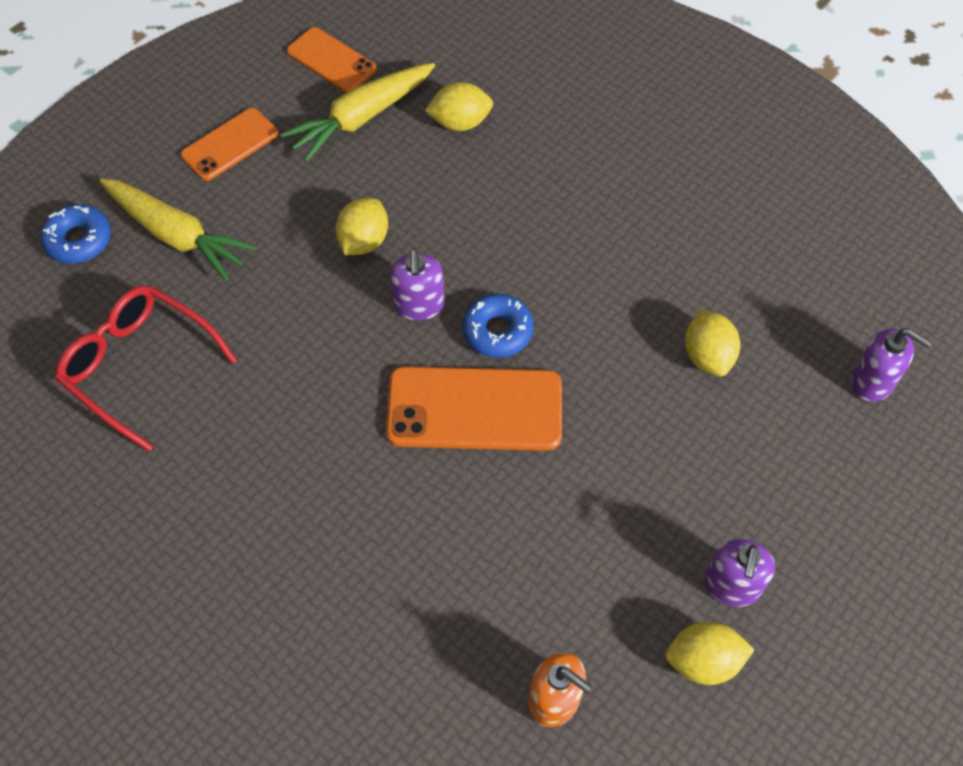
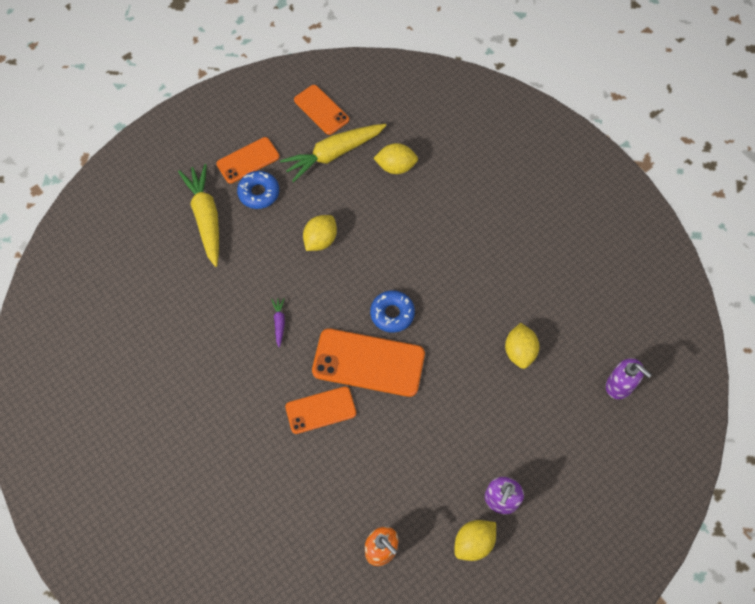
camera: 10 degrees right, 5 degrees up
blue donut [41,204,111,264] -> blue donut moved to [237,171,279,209]
red glasses [55,285,237,452] -> none
yellow carrot [99,178,256,281] -> yellow carrot turned 150 degrees counterclockwise [178,164,219,267]
purple soap dispenser [390,249,444,321] -> none
yellow lemon [665,622,755,685] -> yellow lemon turned 45 degrees counterclockwise [455,520,496,561]
none -> purple carrot [271,298,285,347]
none -> orange phone [285,386,356,434]

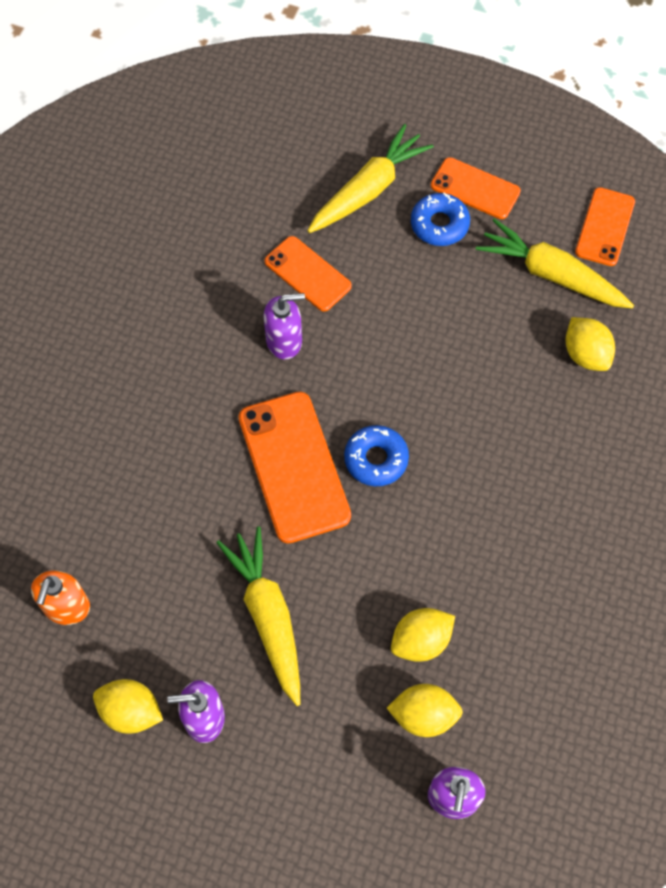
camera: 60 degrees right, 0 degrees up
purple carrot [271,298,285,347] -> purple soap dispenser [264,293,305,359]
orange phone [285,386,356,434] -> orange phone moved to [265,236,352,312]
yellow lemon [303,215,337,251] -> yellow lemon moved to [387,684,463,737]
none -> yellow carrot [216,526,300,706]

